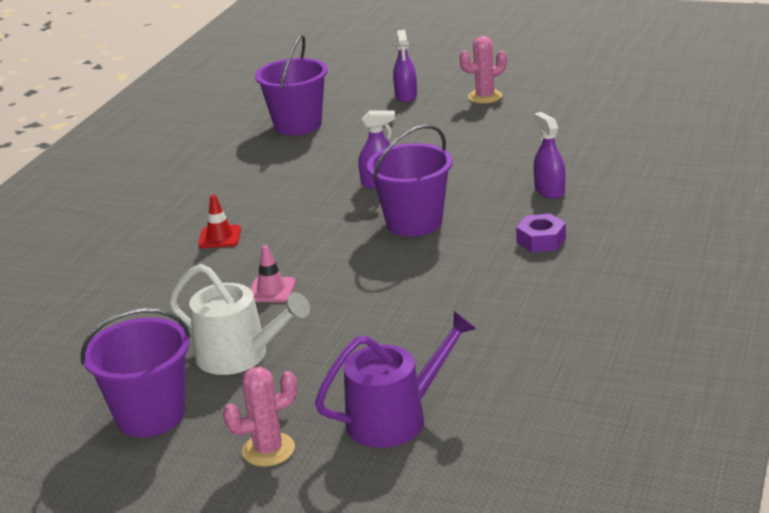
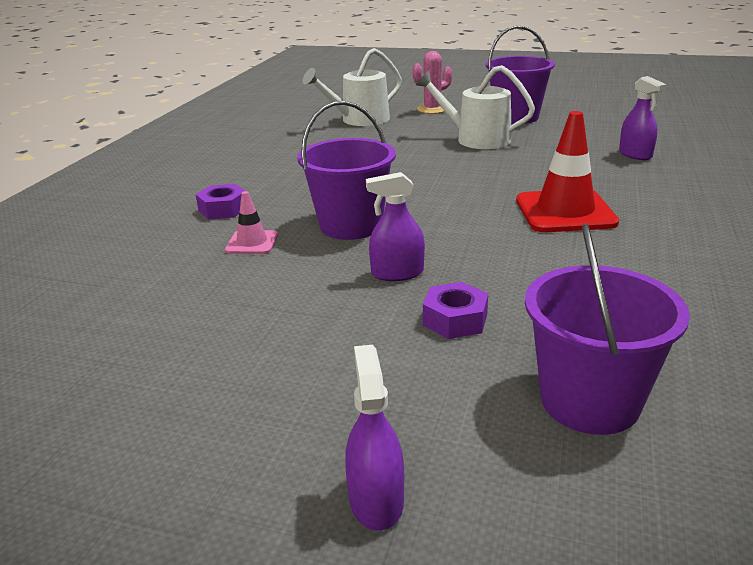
camera: 175 degrees right, 0 degrees up
red traffic cone [198,195,241,248] -> red traffic cone [516,111,619,232], size x1.94
pink traffic cone [250,245,296,302] -> pink traffic cone moved to [225,191,278,254]
purple watering can [315,311,476,448] -> white watering can [303,48,402,126]
pink cactus [459,36,507,103] -> none
purple spray bottle [534,112,565,199] -> purple spray bottle moved to [619,76,667,160]
none -> purple nut [423,282,488,339]

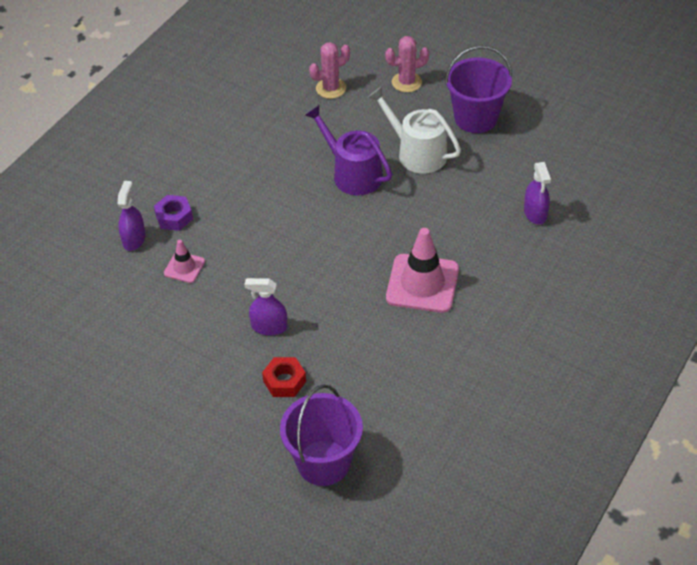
camera: 15 degrees right, 20 degrees up
purple bucket [297,101,396,240] -> none
white watering can [303,48,402,126] -> pink cactus [309,42,350,99]
purple spray bottle [345,345,404,531] -> purple spray bottle moved to [118,181,145,251]
purple nut [423,282,488,339] -> red nut [262,357,306,397]
red traffic cone [516,111,619,232] -> pink traffic cone [386,228,459,313]
none -> purple watering can [305,105,392,196]

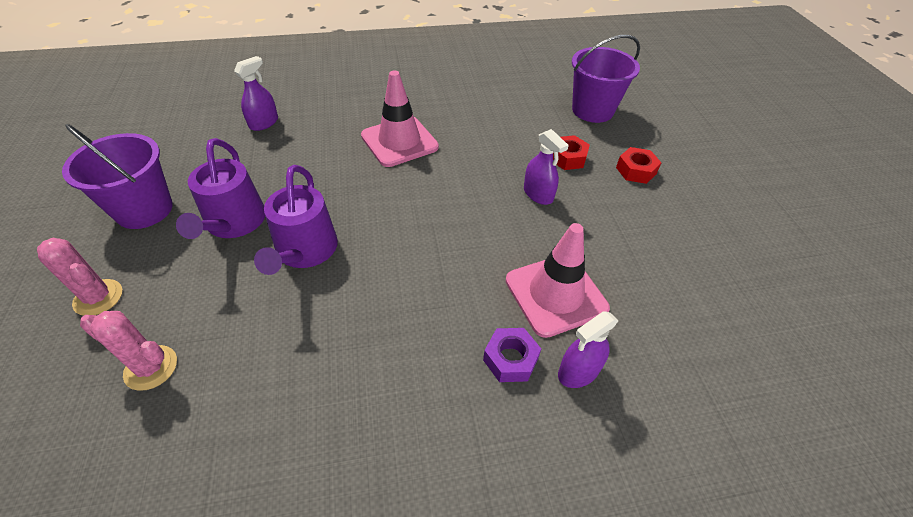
camera: 135 degrees left, 0 degrees up
pink traffic cone [164,240,205,283] -> pink traffic cone [506,223,610,338], size x1.94
white watering can [368,86,461,174] -> purple watering can [176,138,265,239]
none -> red nut [616,147,661,184]

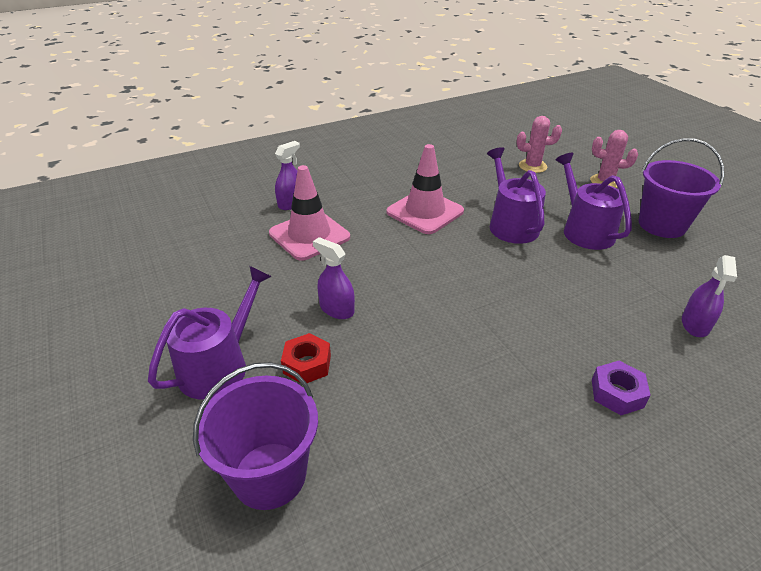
camera: 165 degrees right, 10 degrees down
pink traffic cone [361,70,439,167] -> pink traffic cone moved to [387,144,464,234]
purple nut [483,328,541,382] -> purple nut moved to [592,361,651,415]
red nut [616,147,661,184] -> purple watering can [148,266,272,400]

